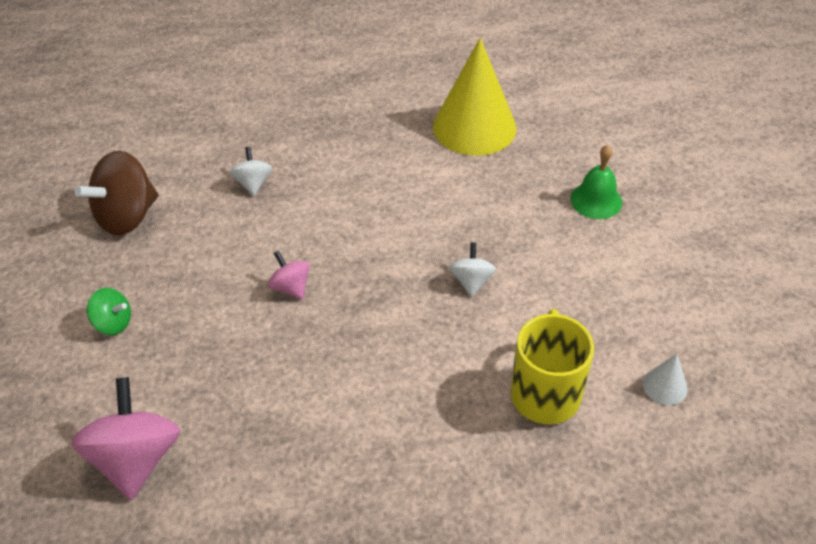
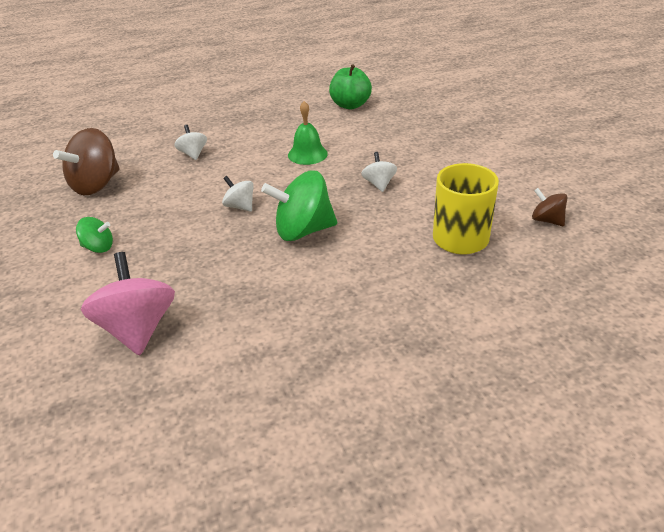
camera: 10 degrees left, 10 degrees down
pink spinning top [268,251,310,300] -> white spinning top [222,176,254,212]
yellow cone [433,38,517,156] -> green apple [329,64,372,109]
green bell [570,145,622,219] -> green bell moved to [288,101,328,165]
white cone [643,354,688,405] -> brown spinning top [532,188,567,226]
none -> green spinning top [261,171,337,241]

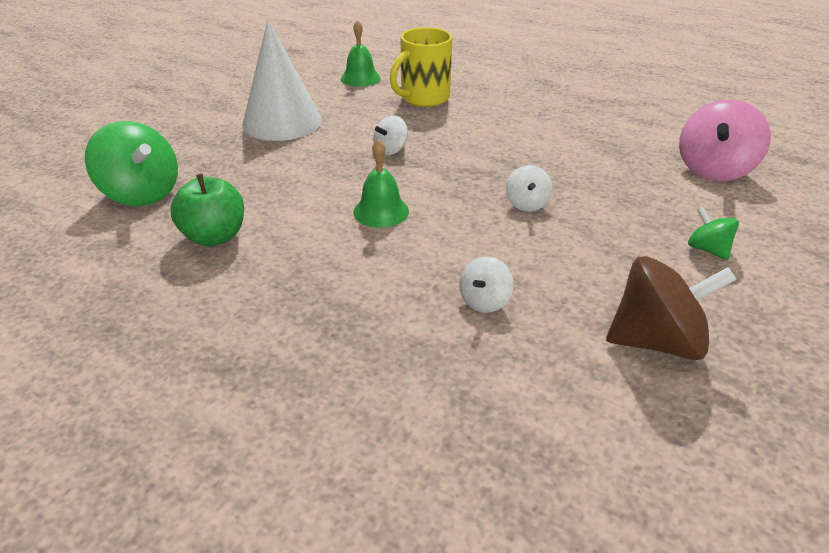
camera: 130 degrees left, 0 degrees up
green spinning top [261,171,337,241] -> green spinning top moved to [85,121,178,206]
brown spinning top [532,188,567,226] -> green bell [341,20,381,87]
none -> white cone [242,20,322,141]

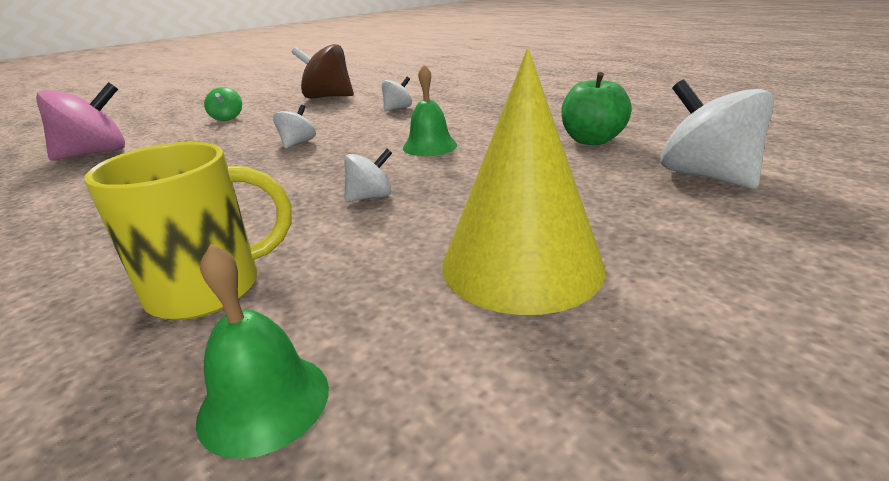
camera: 160 degrees left, 10 degrees down
green spinning top [85,121,178,206] -> white spinning top [661,80,774,189]
white cone [242,20,322,141] -> yellow cone [442,49,605,315]

